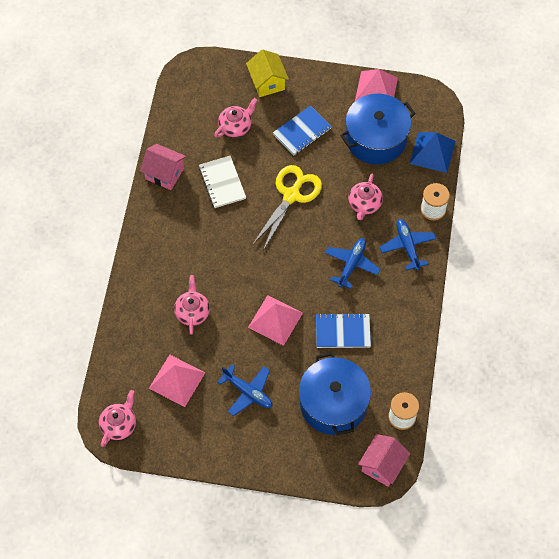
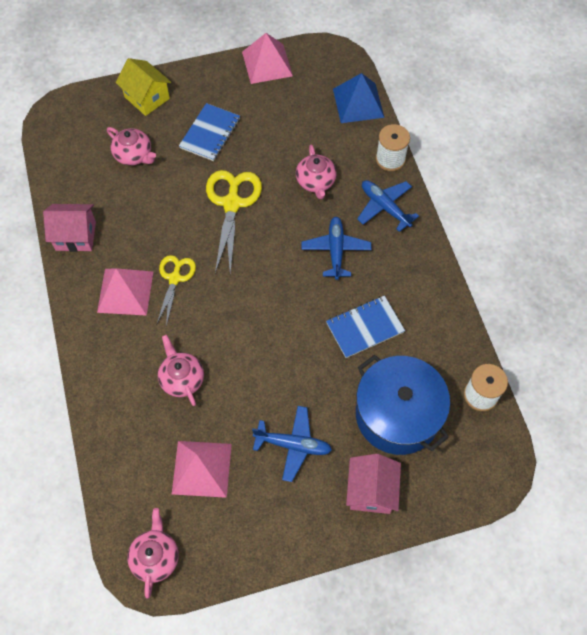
camera: 25 degrees left, 0 degrees up
white notebook [199,156,246,208] -> none
pink teapot [214,98,257,138] -> pink teapot turned 105 degrees clockwise [107,127,156,166]
pink pyramid [248,295,303,346] -> pink pyramid moved to [97,268,153,316]
blue pot [340,94,416,165] -> none
pink house [358,434,410,487] -> pink house moved to [346,454,401,514]
none -> yellow scissors [157,255,196,326]

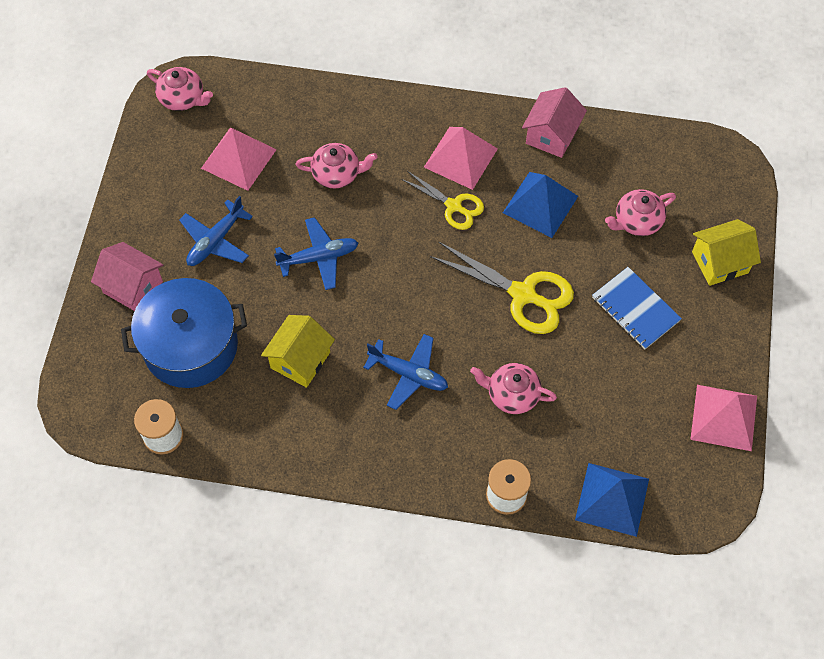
camera: 115 degrees right, 0 degrees up
blue notebook [326,296,405,358] -> yellow house [261,315,335,388]
blue plane [357,180,419,232] -> blue plane moved to [274,217,358,290]
none -> blue pyramid [503,172,578,238]

